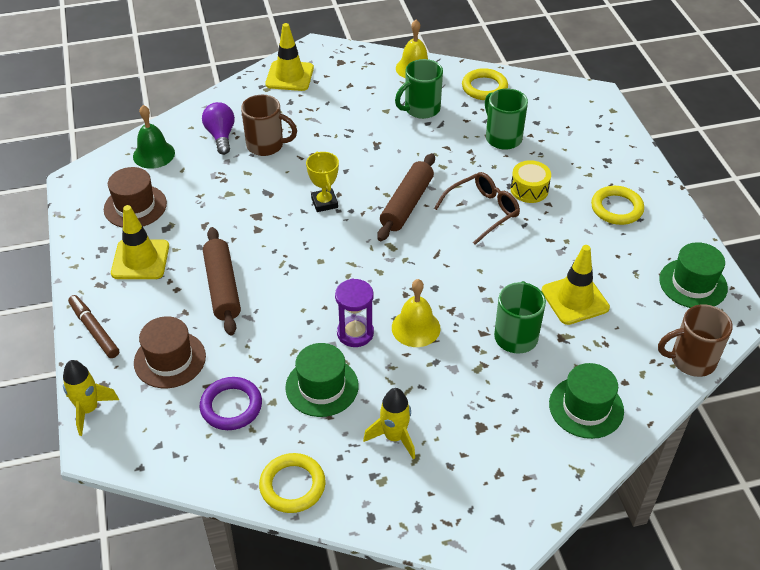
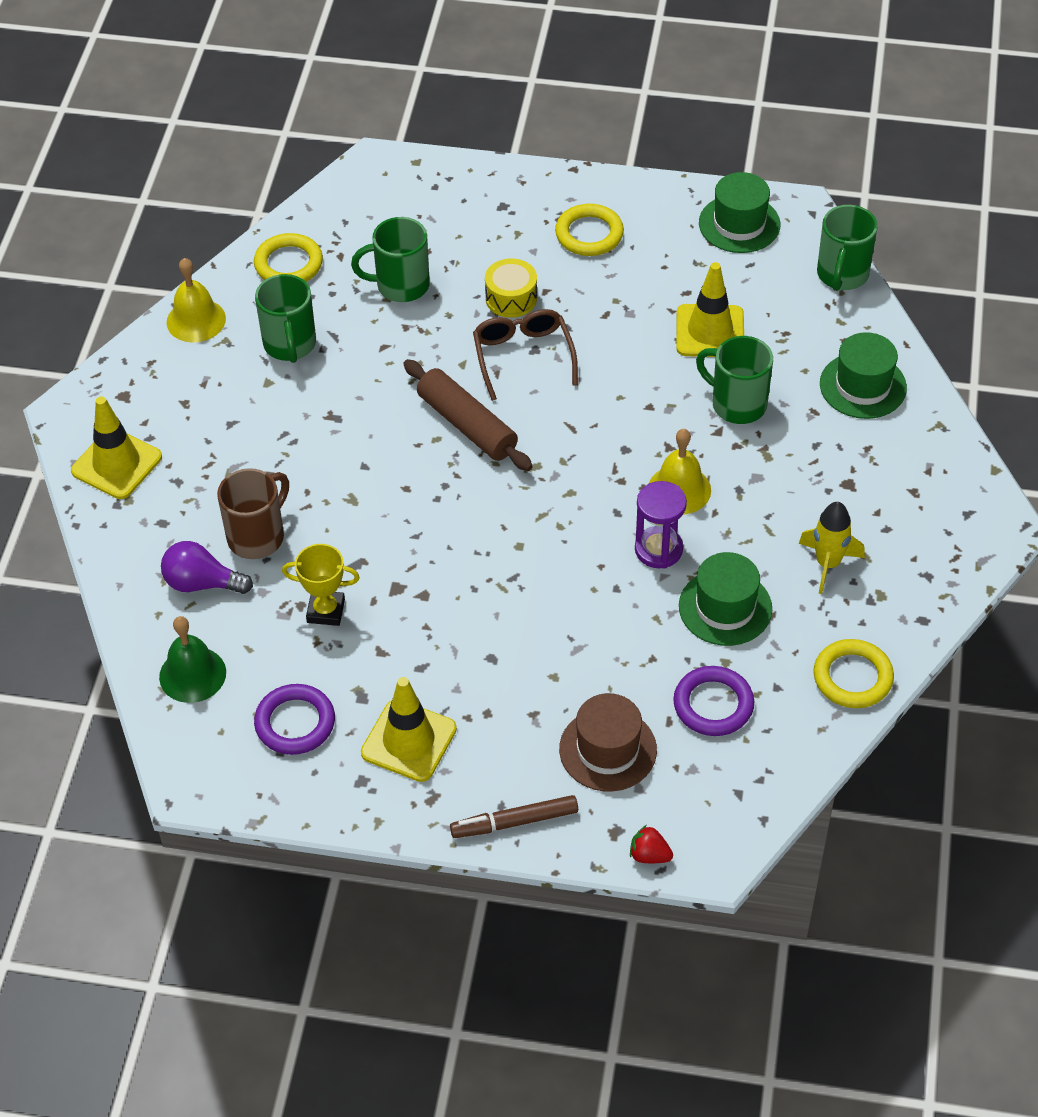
camera: 65 degrees left, 5 degrees up
yellow rocket [63,360,119,436] -> red strawberry [630,825,673,863]
brown hat [104,167,167,228] -> purple ring [254,684,335,755]
brown rolling pin [203,227,241,335] -> none
yellow trophy [306,151,339,212] -> yellow trophy moved to [282,544,360,626]
brown mug [658,305,733,377] -> green mug [817,205,878,291]

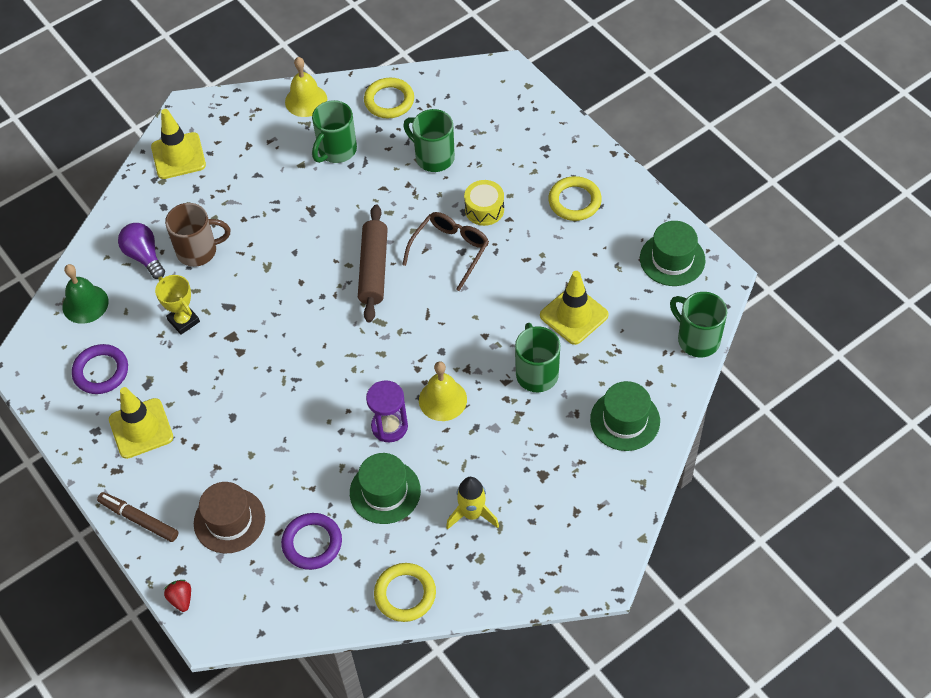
camera: 45 degrees right, 5 degrees up
green mug [817,205,878,291] -> green mug turned 75 degrees clockwise [670,292,727,357]

